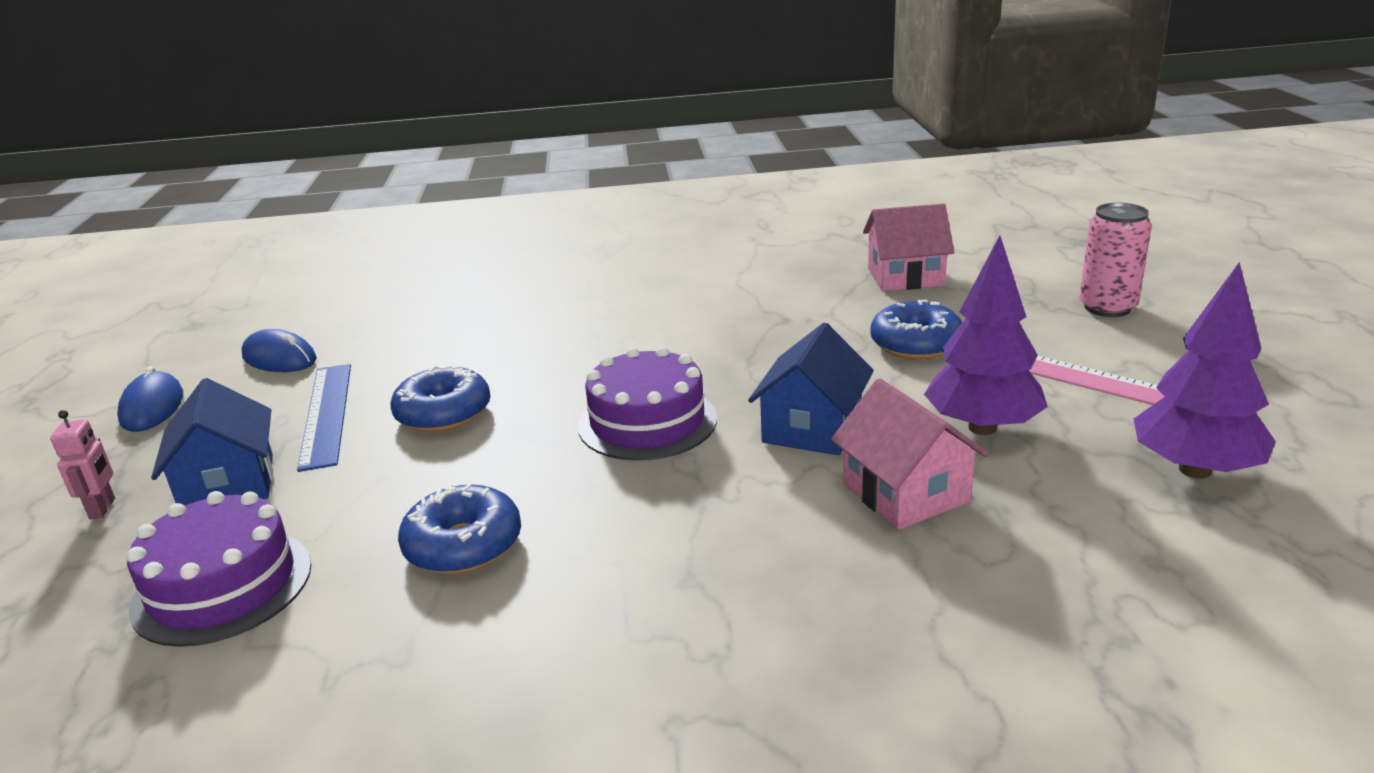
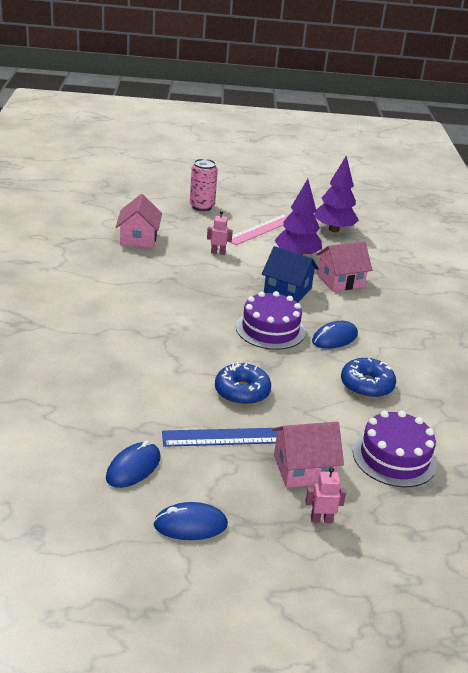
camera: 90 degrees left, 5 degrees up
blue house [151,378,273,506] -> pink house [272,421,344,488]
blue donut [870,300,962,360] -> pink robot [207,211,233,255]
none -> blue mouse [312,321,358,349]

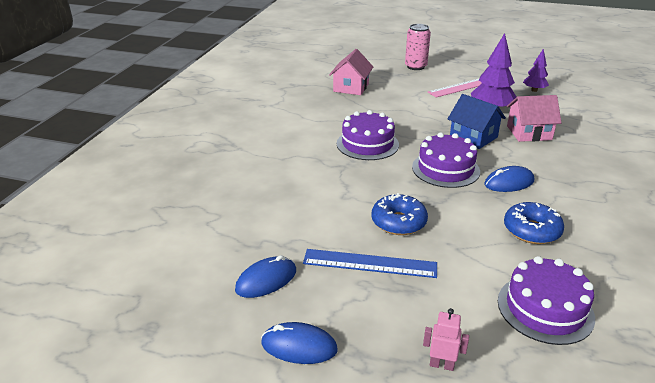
camera: 20 degrees right, 0 degrees up
pink robot [207,211,233,255] -> none
pink house [272,421,344,488] -> none
purple tree [314,156,359,232] -> purple tree [523,48,549,92], size x0.59
none -> purple cake [337,110,399,160]

